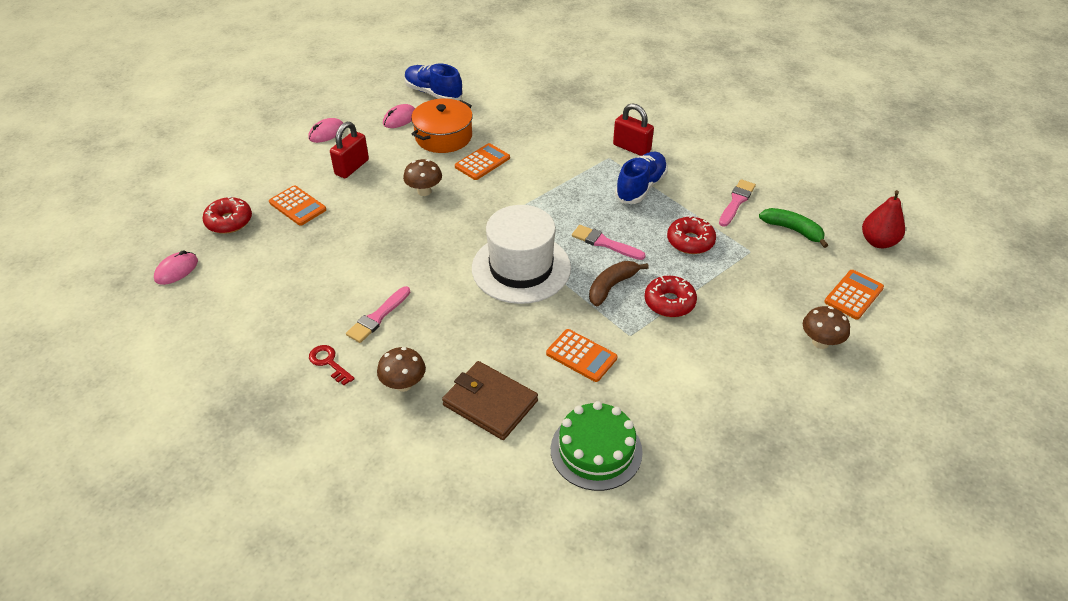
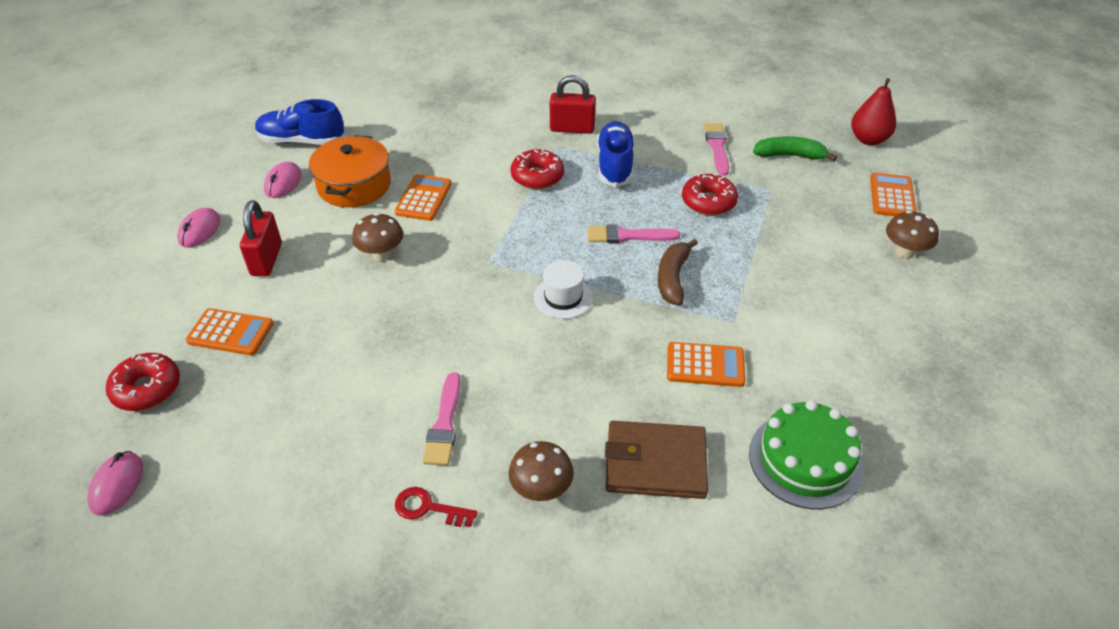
camera: 30 degrees left, 0 degrees up
white hat [472,205,571,304] -> white hat [534,260,593,319], size x0.48
red donut [645,276,697,317] -> red donut moved to [510,149,564,189]

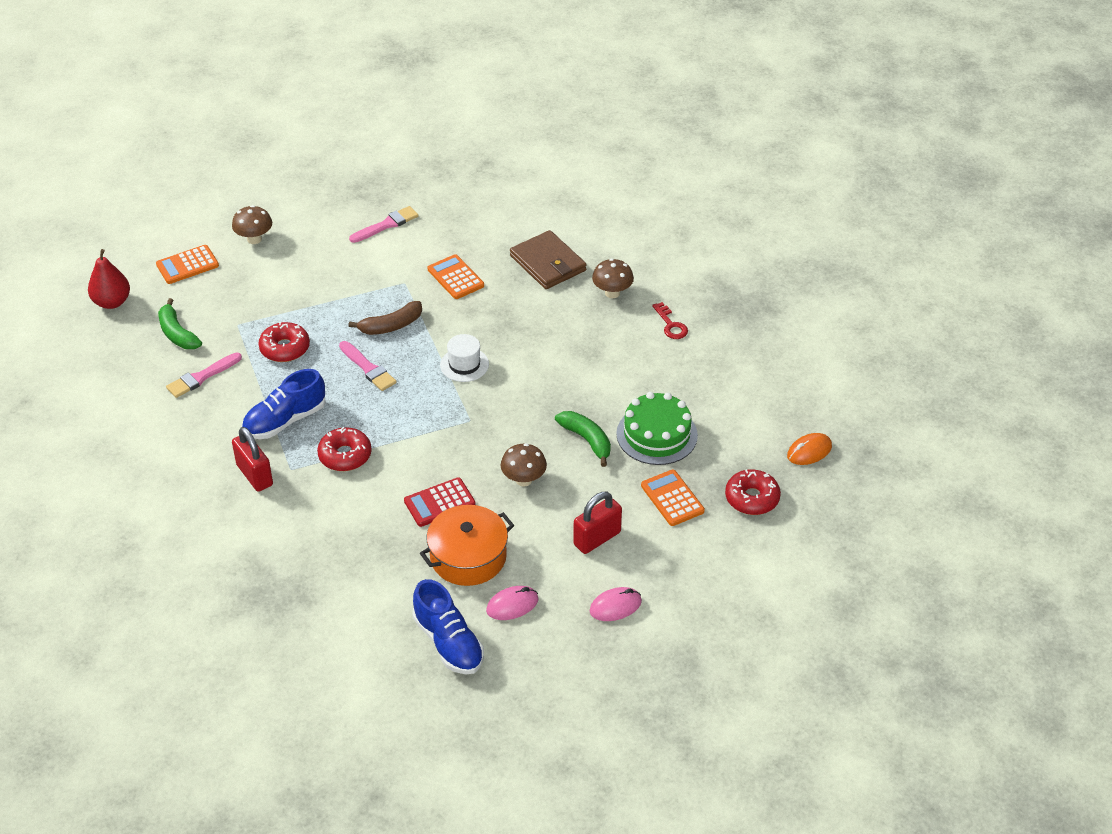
camera: 130 degrees left, 0 degrees up
pink mouse [87,451,143,516] -> orange mouse [787,433,832,465]
orange calculator [395,174,452,221] -> red calculator [404,477,476,527]
pink brush [423,372,461,466] -> pink brush moved to [349,206,418,243]
green cake [749,400,863,510] -> green cake moved to [616,392,698,465]
none -> green banana [555,411,611,467]

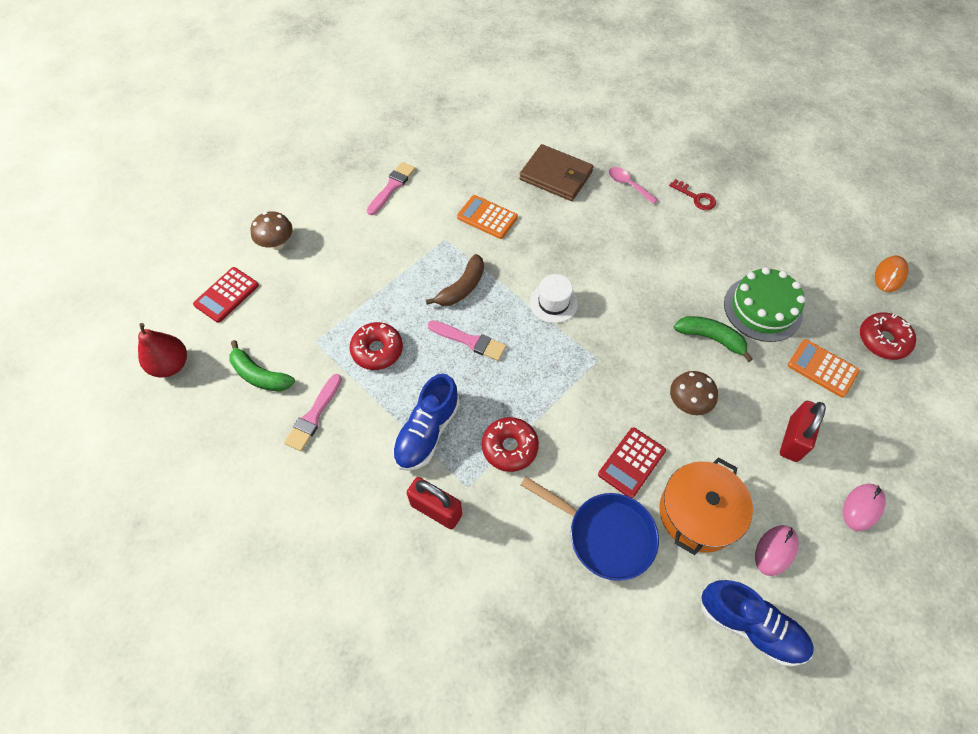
camera: 25 degrees left, 15 degrees up
orange calculator [156,245,219,284] -> red calculator [193,267,259,323]
brown mushroom [592,259,634,298] -> pink spoon [609,167,658,204]
none -> blue pan [521,477,659,581]

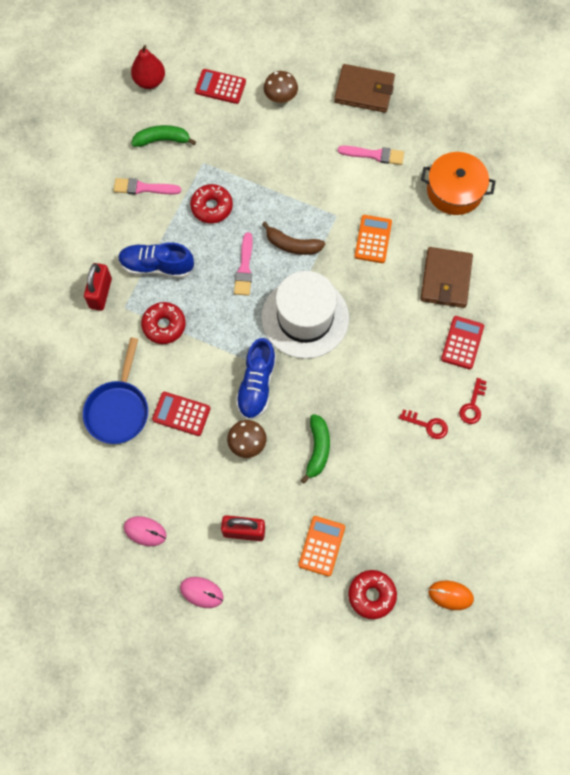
camera: 70 degrees right, 10 degrees up
green banana [229,340,295,392] -> green banana turned 75 degrees clockwise [131,125,196,147]
white hat [530,274,578,323] -> white hat [262,271,349,359], size x2.08
pink spoon [609,167,658,204] -> red calculator [441,316,484,369]
orange pot [659,457,753,555] -> orange pot moved to [421,152,496,215]
blue shoe [700,580,814,666] -> blue shoe moved to [236,338,276,420]
green cake [724,267,805,342] -> none
none -> brown wallet [334,64,395,113]
none -> red key [399,410,448,439]

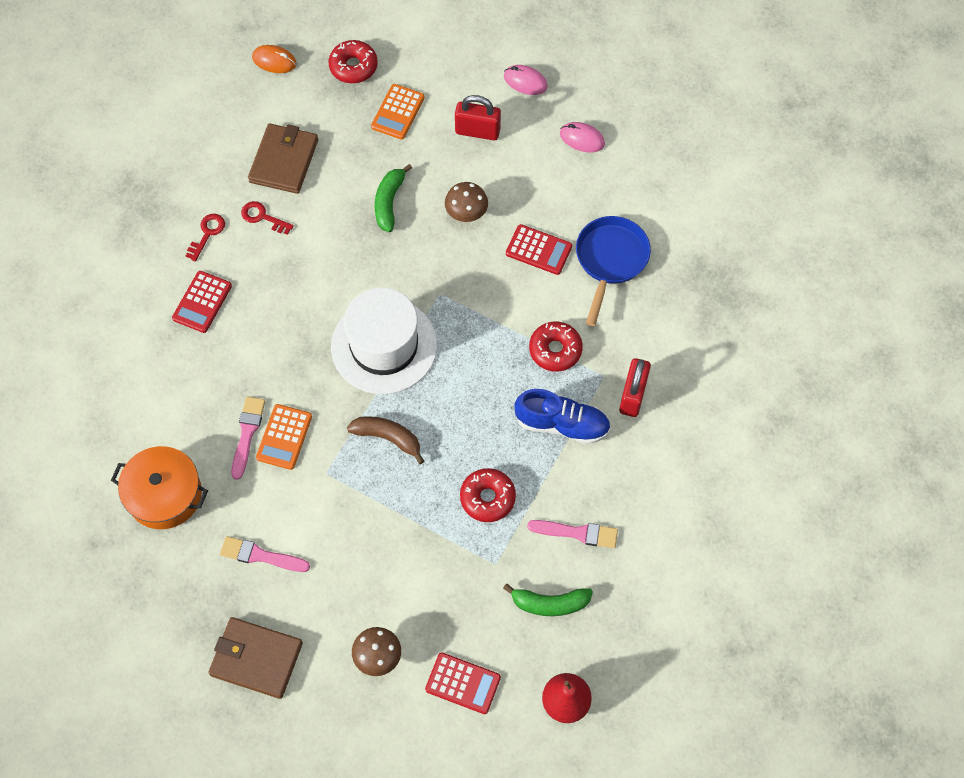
camera: 175 degrees left, 5 degrees down
pink brush [234,232,253,296] -> pink brush moved to [231,396,265,480]
blue shoe [236,338,276,420] -> none
brown wallet [421,247,473,308] -> brown wallet moved to [248,123,318,194]

